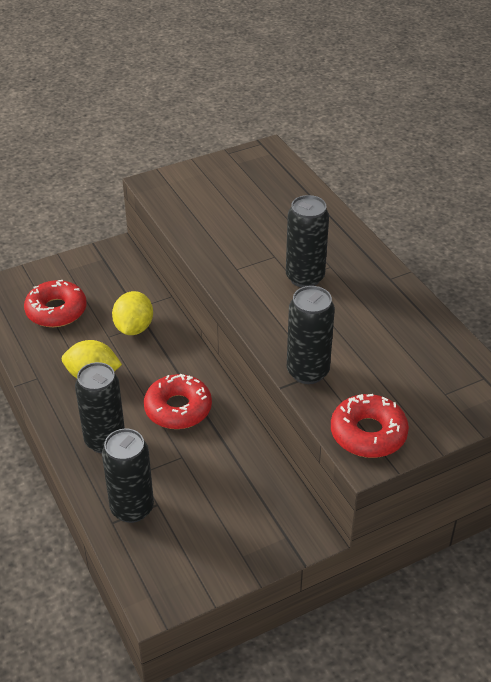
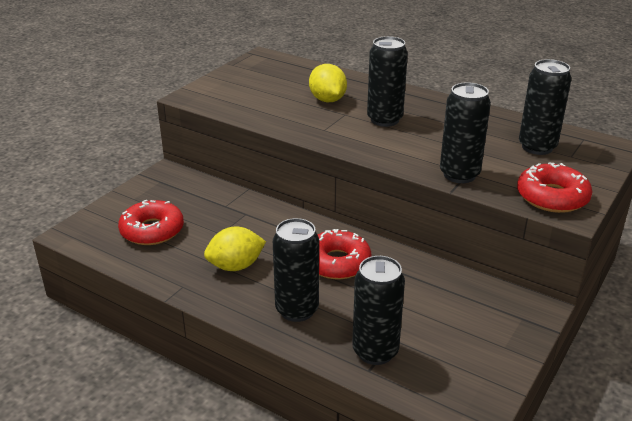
camera: 30 degrees left, 10 degrees down
yellow lemon [112,291,153,335] -> yellow lemon moved to [309,64,347,102]
none -> black can [519,59,572,155]

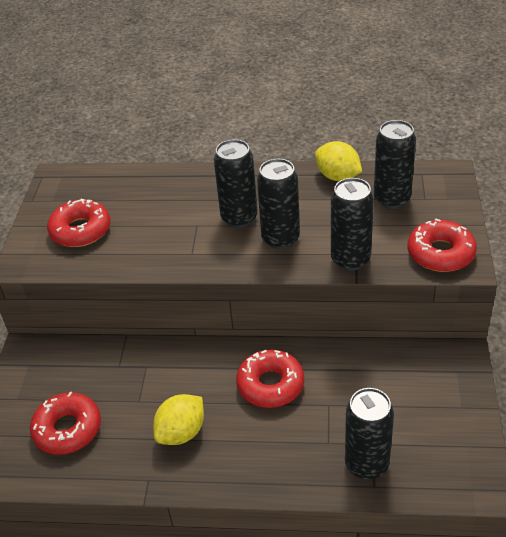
camera: 25 degrees left, 10 degrees up
black can [273,218,319,322] -> black can moved to [257,159,300,249]
yellow lemon [309,64,347,102] -> yellow lemon moved to [315,141,362,181]
none -> red donut [47,199,111,247]

